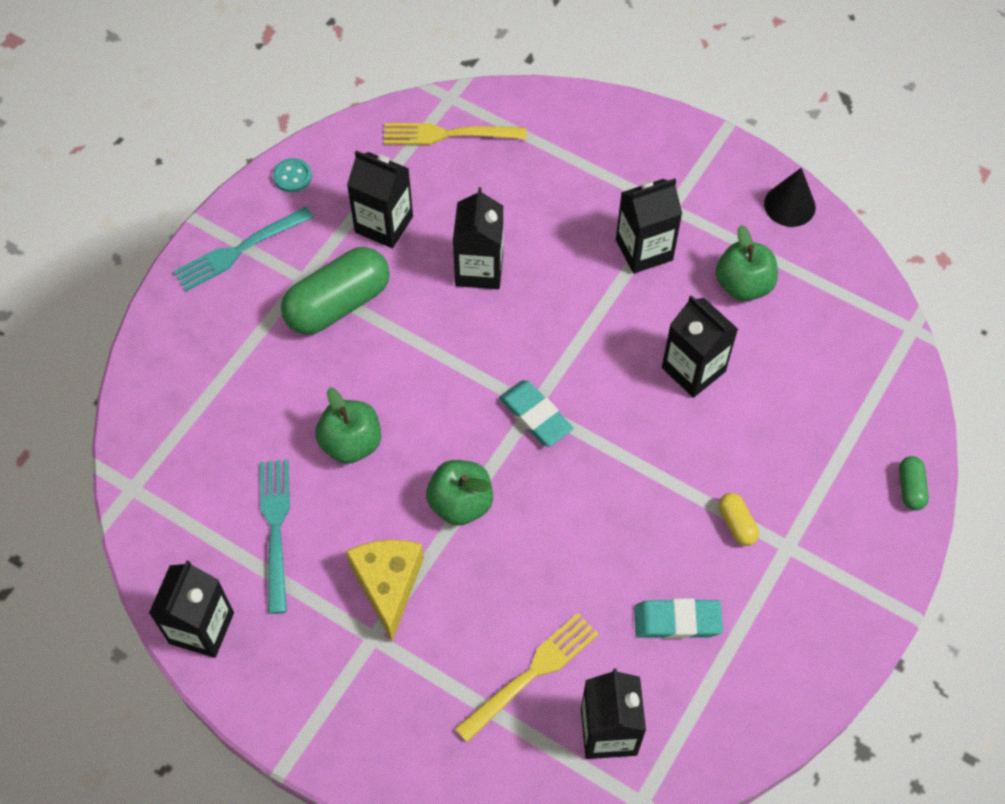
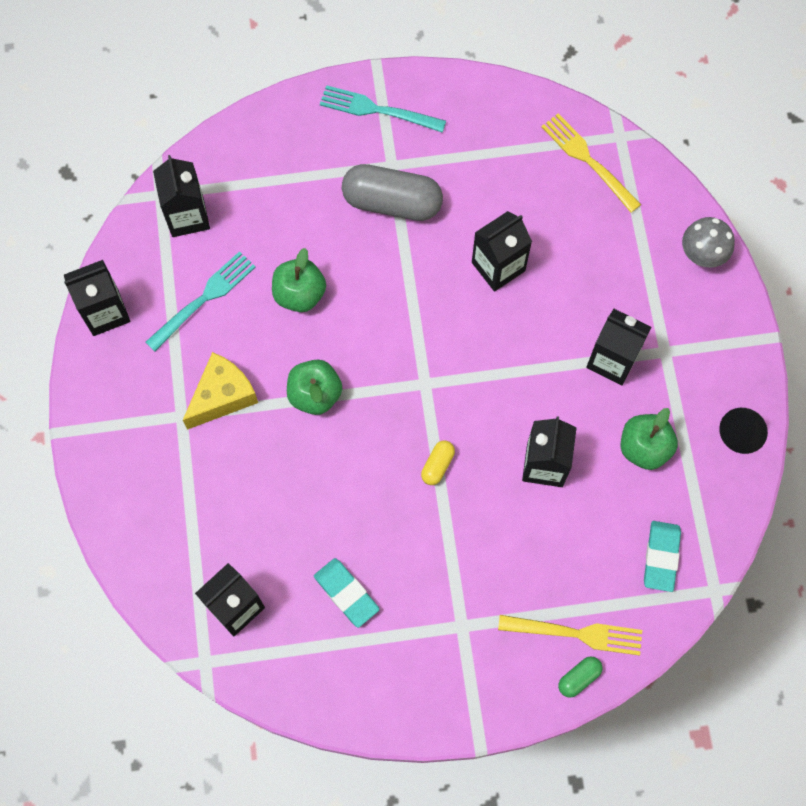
camera: 50 degrees right, 10 degrees up
turquoise button [273,158,312,193] -> none
green capsule [281,247,390,335] -> grey capsule [342,164,443,221]
black carton [347,151,413,248] -> black carton moved to [153,155,210,237]
yellow fork [455,613,599,743] -> yellow fork moved to [498,615,642,656]
turquoise eraser [499,380,573,447] -> turquoise eraser moved to [644,521,681,592]
yellow capsule [719,493,759,546] -> yellow capsule moved to [421,440,455,485]
none -> grey mushroom [682,217,735,268]

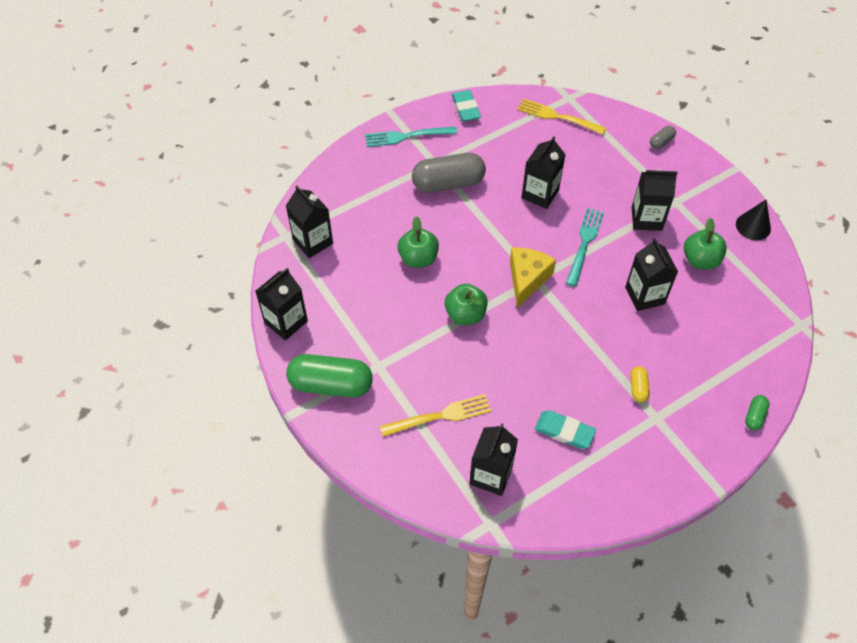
camera: 25 degrees left, 15 degrees down
turquoise fork [146,251,256,351] -> turquoise fork moved to [566,208,604,287]
yellow cheese [183,352,258,430] -> yellow cheese moved to [510,248,556,308]
yellow capsule [421,440,455,485] -> yellow capsule moved to [630,366,650,402]
yellow fork [498,615,642,656] -> yellow fork moved to [380,394,491,437]
turquoise eraser [644,521,681,592] -> turquoise eraser moved to [452,90,481,122]
grey mushroom [682,217,735,268] -> grey capsule [650,126,676,149]
none -> green capsule [286,354,373,398]

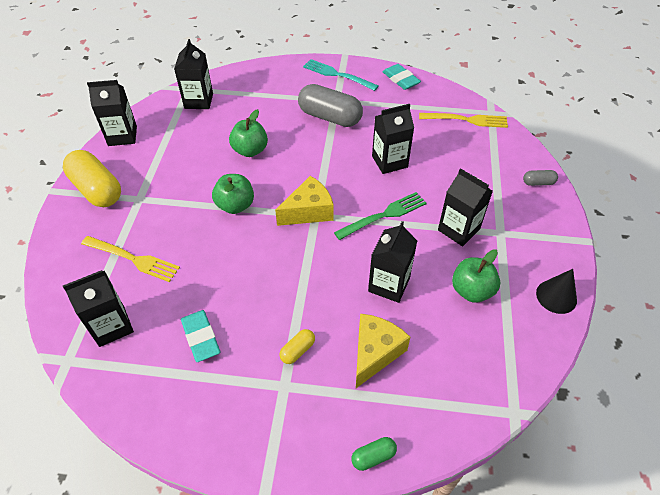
camera: 40 degrees right, 5 degrees down
green capsule [286,354,373,398] -> yellow capsule [63,150,121,207]
turquoise eraser [452,90,481,122] -> turquoise eraser turned 60 degrees counterclockwise [383,64,421,90]
yellow fork [517,99,606,134] -> yellow fork turned 120 degrees clockwise [419,113,508,128]
turquoise fork [566,208,604,287] -> green fork [334,192,427,240]
none -> yellow cheese [356,314,410,388]

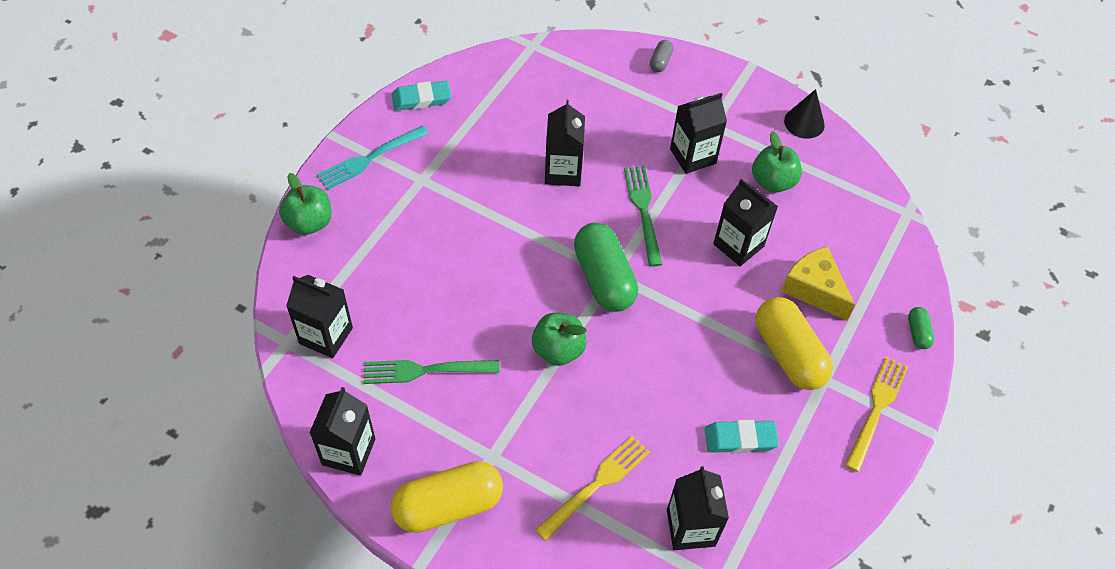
camera: 70 degrees left, 5 degrees up
green apple [229,109,268,157] -> green apple moved to [279,173,332,235]
yellow cheese [275,176,334,226] -> green capsule [574,223,638,312]
yellow capsule [280,329,315,364] -> yellow capsule [756,297,833,390], size x2.22
grey capsule [298,84,363,127] -> none
yellow fork [419,113,508,128] -> yellow fork moved to [845,356,908,472]
none -> green fork [364,360,500,384]

